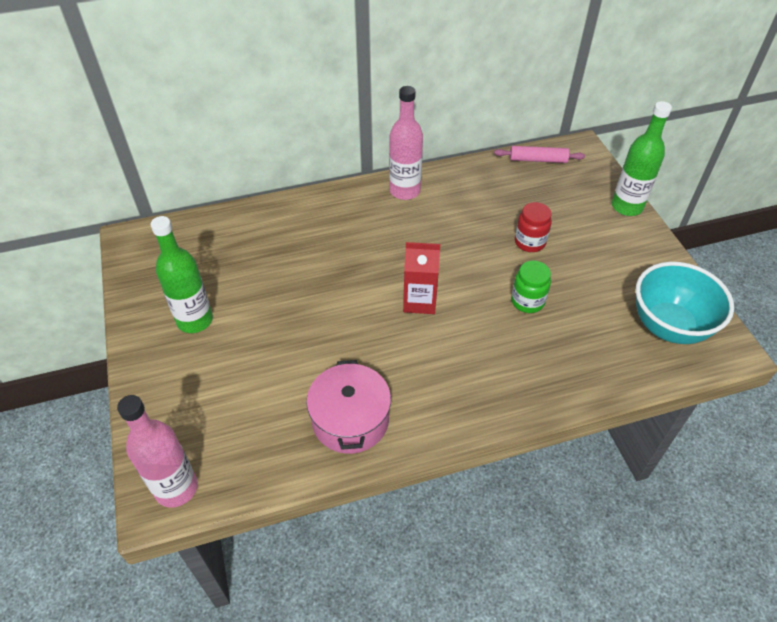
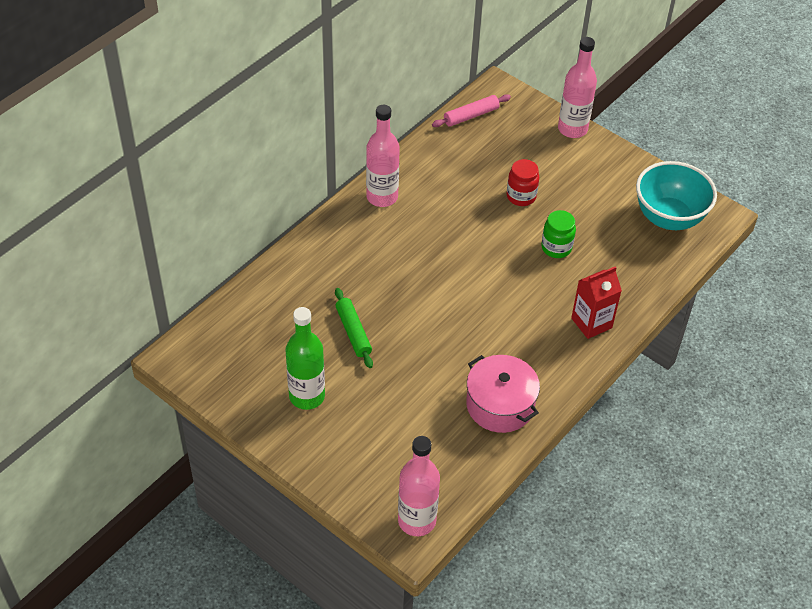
camera: 35 degrees left, 0 degrees up
red carton [403,242,440,314] -> red carton moved to [571,266,622,339]
green bottle [612,101,672,216] -> pink bottle [558,37,597,138]
none -> green rolling pin [335,288,373,368]

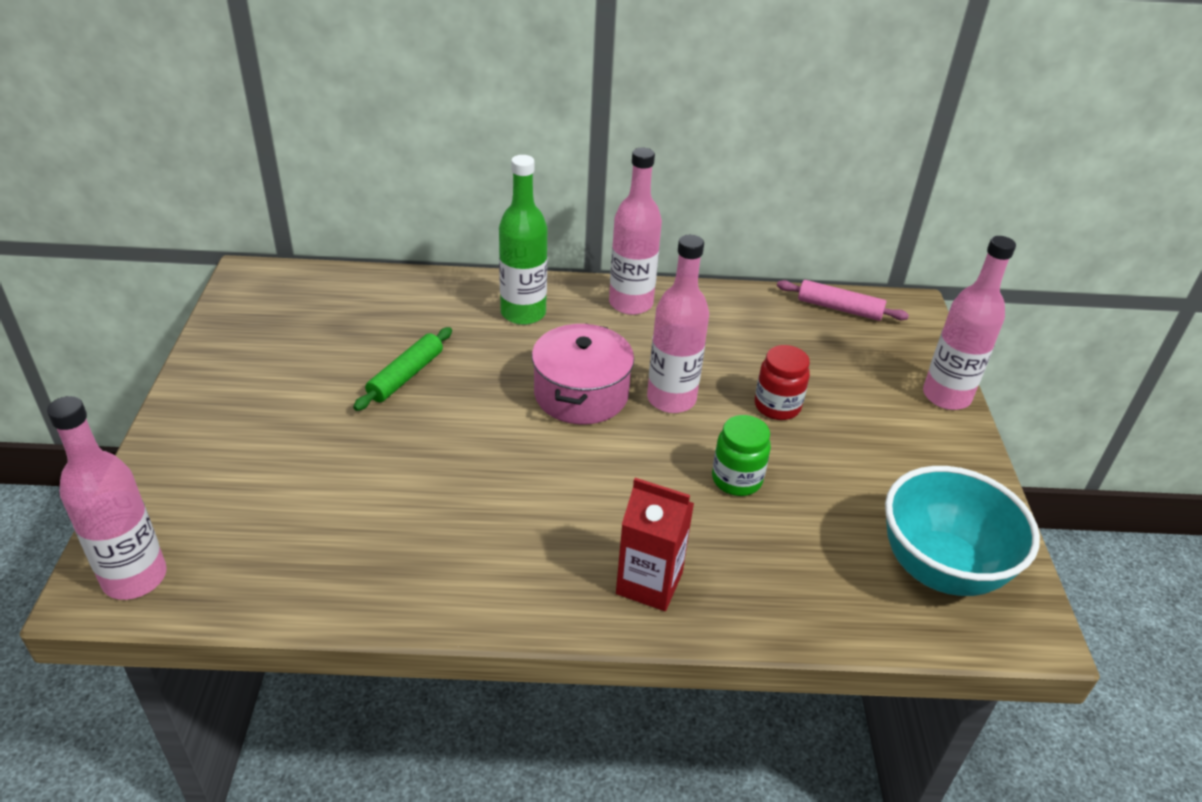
camera: 50 degrees right, 10 degrees down
green bottle [285,307,325,410] -> green bottle moved to [499,155,547,325]
pink pot [466,355,540,433] -> pink pot moved to [532,324,634,424]
none -> pink bottle [647,235,709,413]

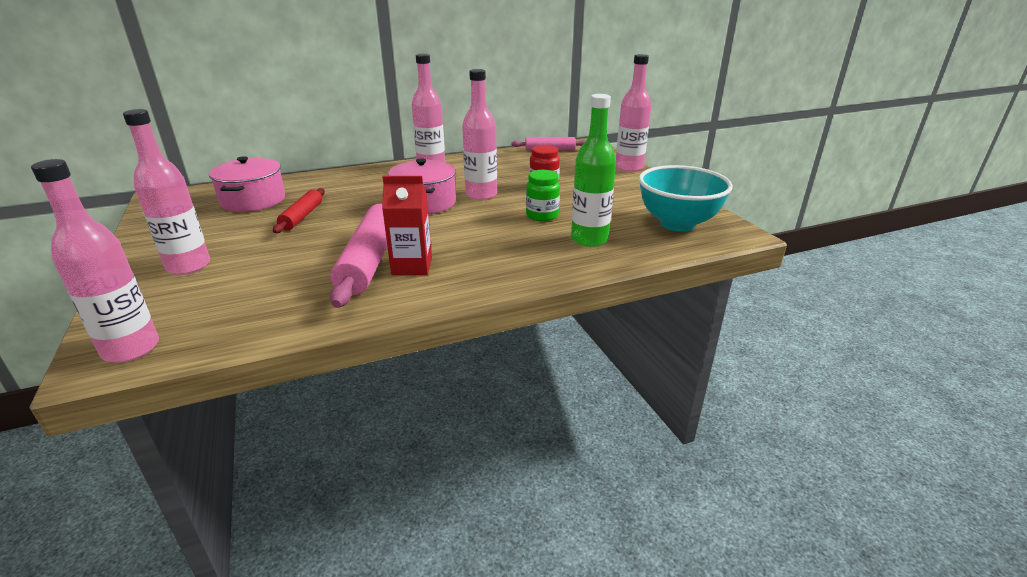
camera: 20 degrees left, 10 degrees down
green rolling pin [353,327,452,411] -> red rolling pin [273,188,325,233]
green bottle [499,155,547,325] -> green bottle moved to [571,94,616,247]
red carton [616,478,694,611] -> red carton moved to [382,176,432,275]
none -> pink bottle [123,109,210,275]
none -> pink pot [209,156,285,212]
none -> pink rolling pin [330,204,387,308]

